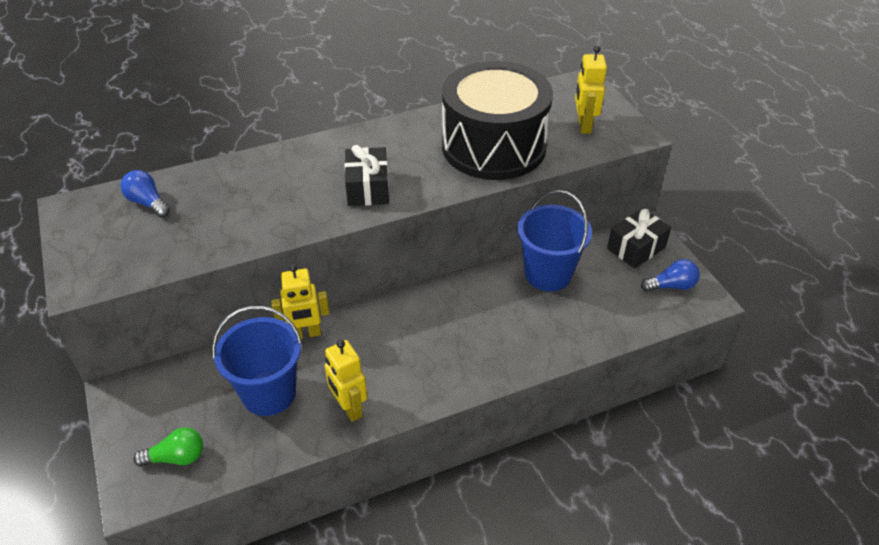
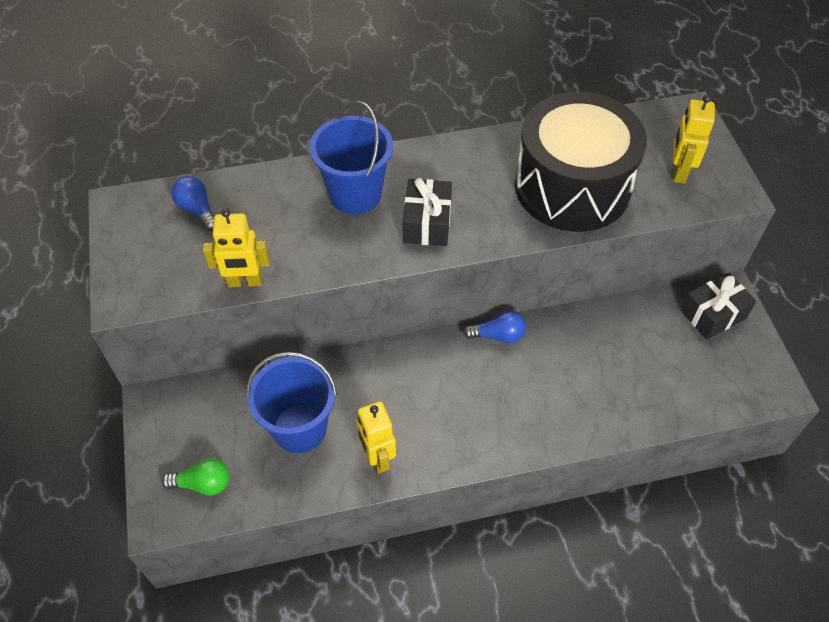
camera: 10 degrees right, 10 degrees up
yellow robot [271,264,330,339] -> yellow robot moved to [203,209,270,287]
blue bucket [517,190,592,291] -> blue bucket moved to [309,101,393,215]
blue light bulb [641,259,700,292] -> blue light bulb moved to [463,310,526,343]

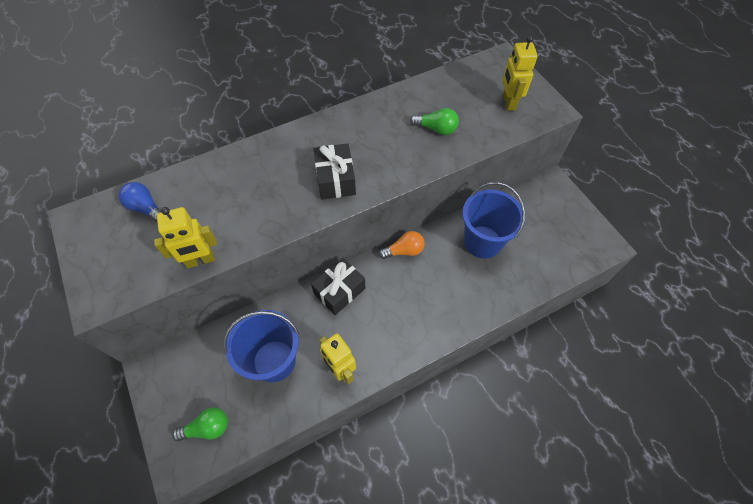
camera: 15 degrees left, 5 degrees up
blue bucket [309,101,393,215] -> blue bucket moved to [462,182,525,259]
blue light bulb [463,310,526,343] -> orange light bulb [379,231,425,259]
black drum [515,91,647,232] -> green light bulb [410,108,459,135]
black gift [681,272,756,340] -> black gift moved to [311,257,366,315]

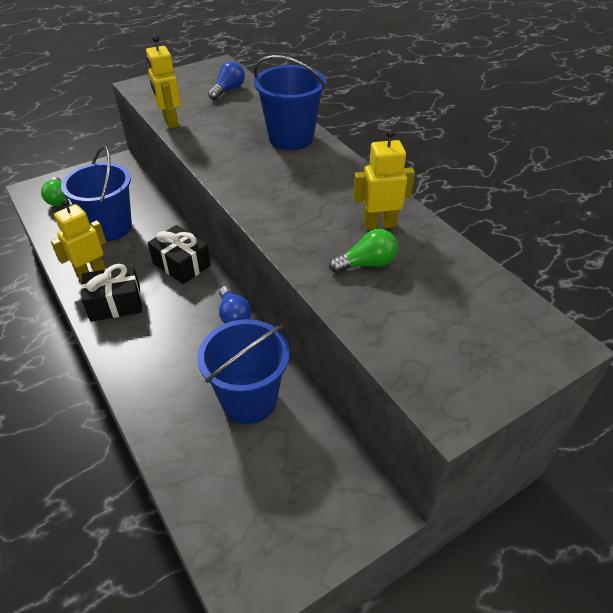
camera: 85 degrees right, 15 degrees down
black gift [314,143,356,200] -> black gift moved to [81,264,142,322]
orange light bulb [379,231,425,259] -> blue light bulb [219,286,251,323]
green light bulb [410,108,459,135] -> green light bulb turned 120 degrees counterclockwise [329,229,398,273]
yellow robot [502,36,538,111] -> yellow robot moved to [353,129,415,230]
none -> blue bucket [254,55,326,150]

